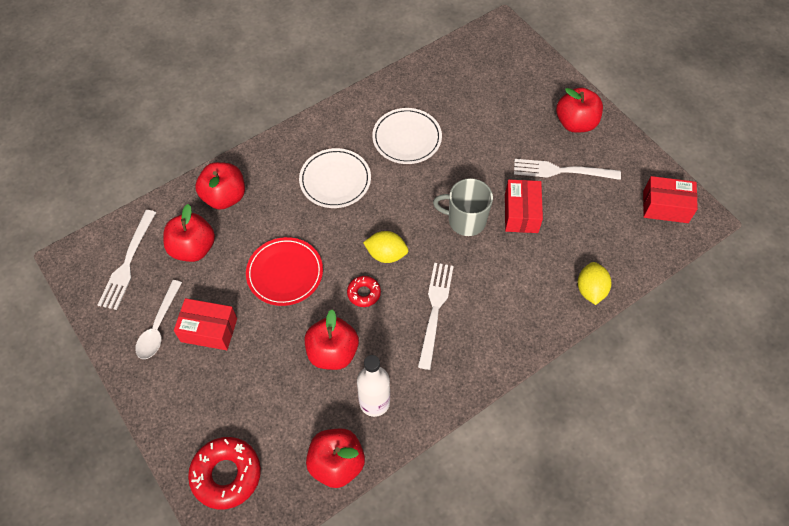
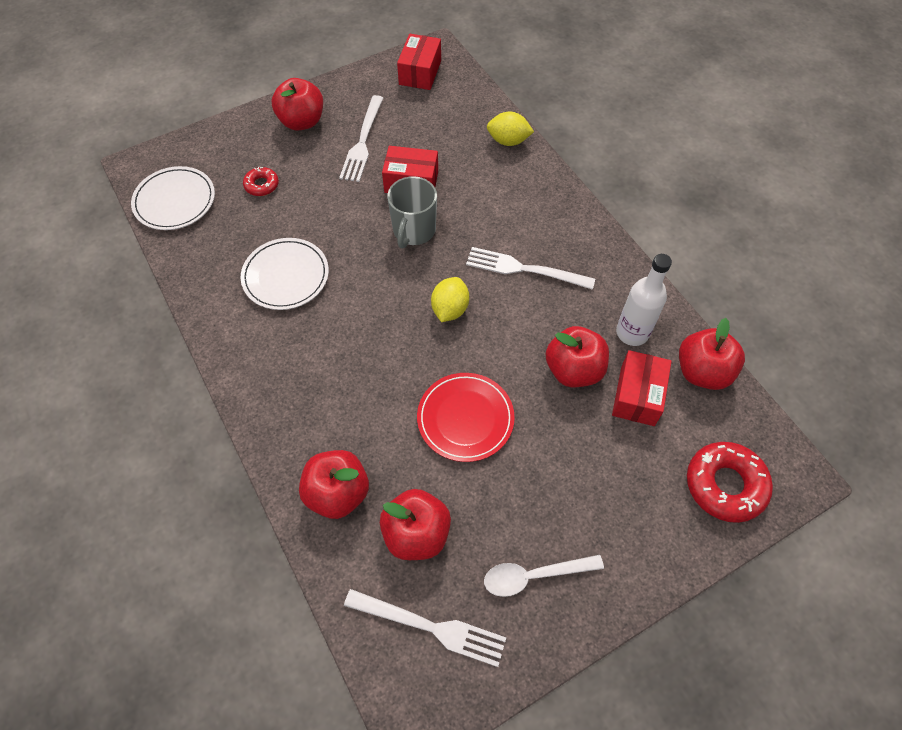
camera: 85 degrees left, 0 degrees up
white spoon [135,280,182,359] -> white spoon turned 150 degrees clockwise [484,555,604,597]
red box [174,298,237,350] -> red box moved to [612,350,672,426]
white plate [299,148,371,208] -> white plate moved to [131,166,215,230]
red donut [347,276,381,307] -> red donut moved to [243,166,279,196]

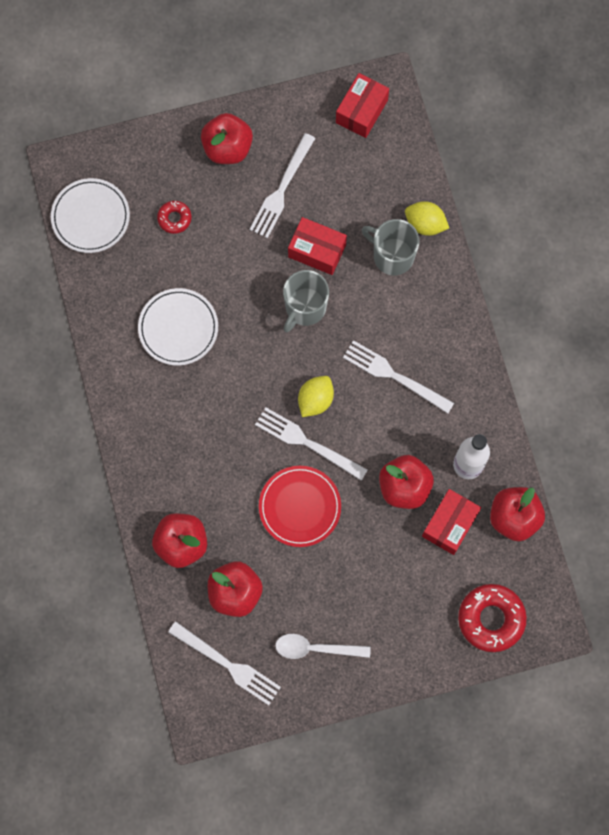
camera: 15 degrees right, 15 degrees up
none -> white fork [255,407,368,481]
none -> grey mug [362,219,419,275]

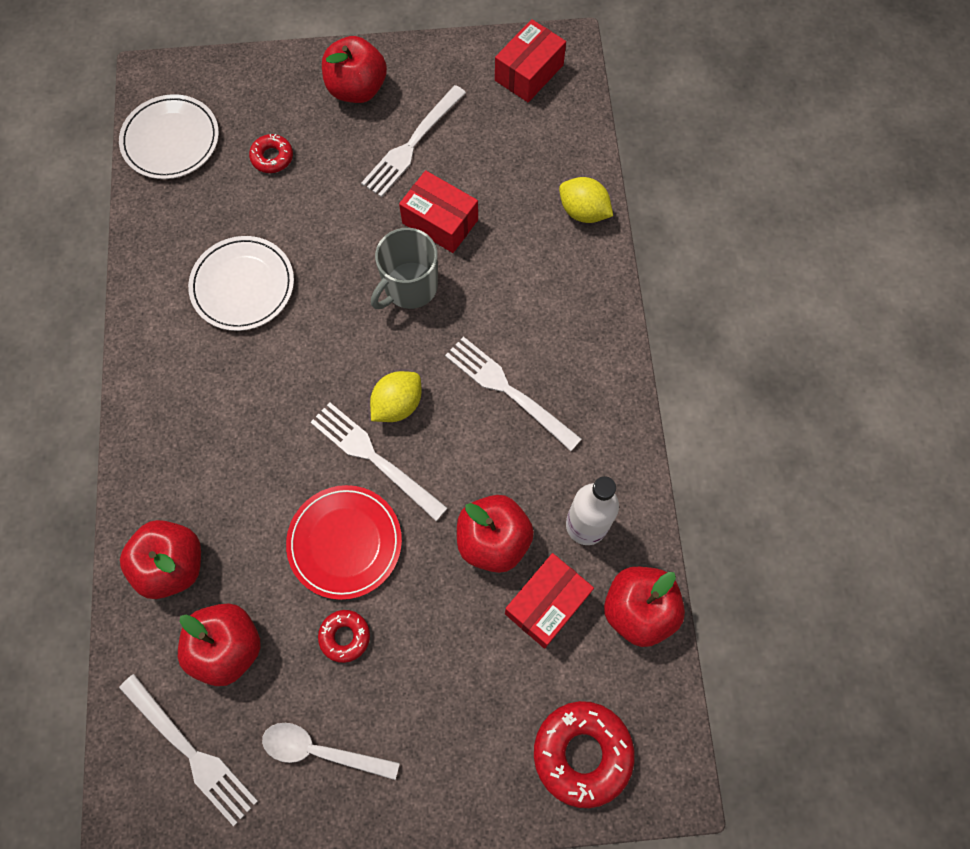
camera: 10 degrees right, 5 degrees down
grey mug [362,219,419,275] -> none
none -> red donut [318,610,370,663]

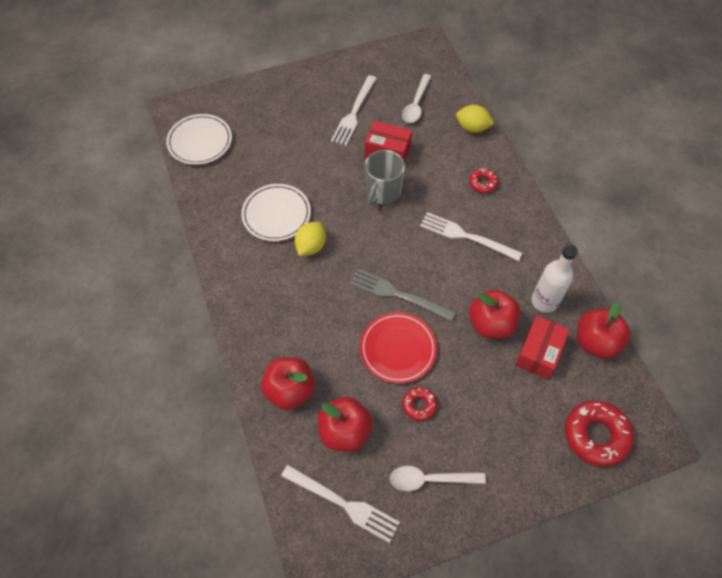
camera: 15 degrees left, 10 degrees down
red donut [249,134,293,173] -> red donut moved to [469,168,498,193]
white fork [310,402,448,521] -> grey fork [350,269,456,322]
red apple [322,36,387,103] -> none
yellow lemon [370,371,421,422] -> yellow lemon moved to [295,222,326,256]
red box [495,19,566,102] -> none
none -> white spoon [402,74,431,123]

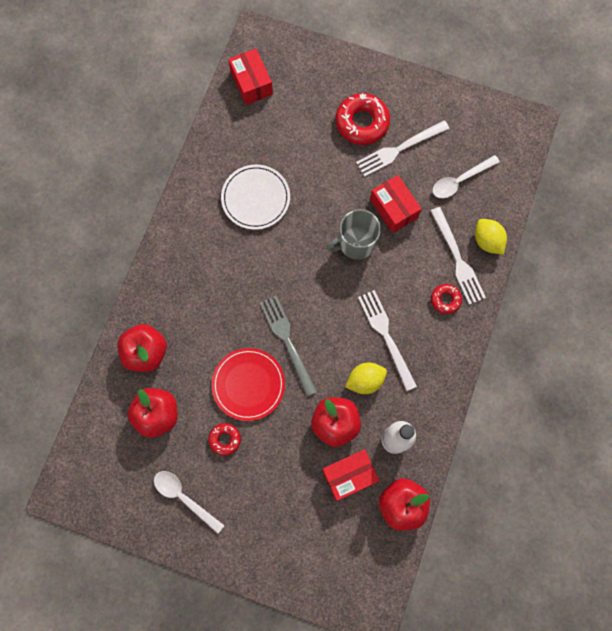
camera: 40 degrees right, 15 degrees up
white plate [166,114,232,165] -> red box [228,49,273,105]
white fork [281,465,400,543] -> white fork moved to [431,207,486,305]
yellow lemon [295,222,326,256] -> yellow lemon moved to [345,363,387,394]
red donut [565,401,634,467] -> red donut moved to [335,93,390,145]

